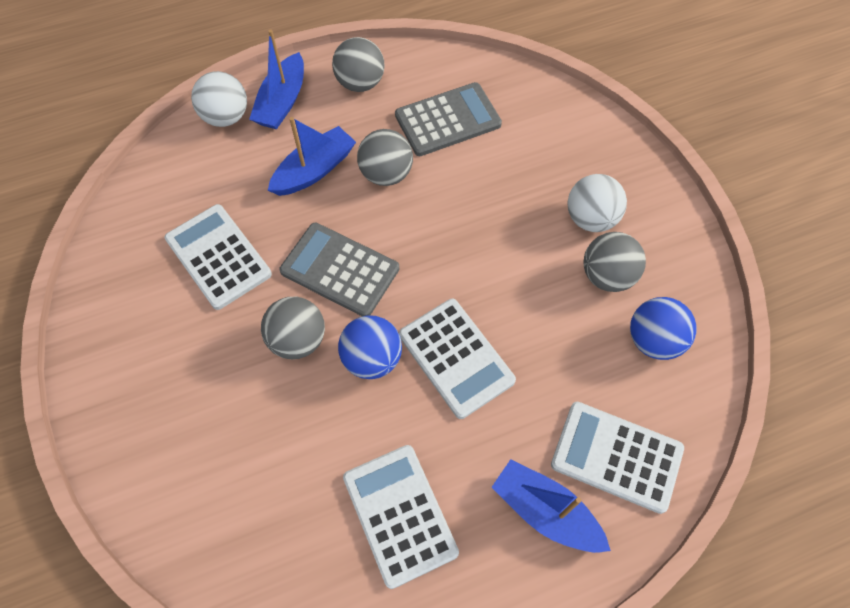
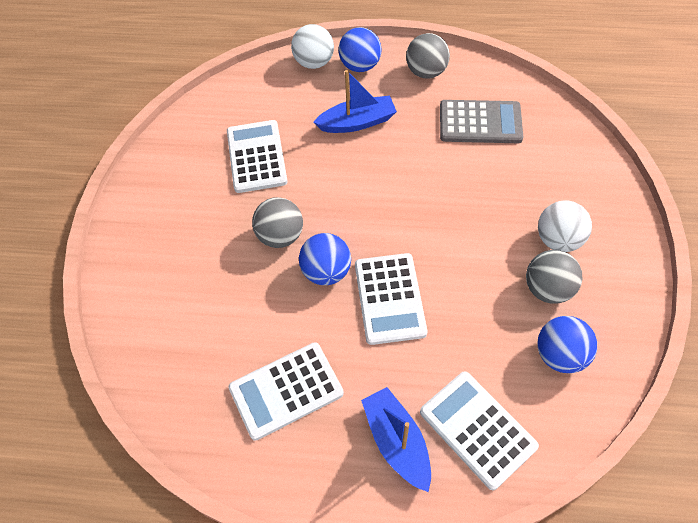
camera: 30 degrees right, 5 degrees down
blue boat [249,30,304,129] -> blue ball [339,27,381,72]
grey calculator [279,223,399,316] -> none
white calculator [343,445,459,589] -> white calculator turned 120 degrees counterclockwise [228,342,344,441]
grey ball [357,129,413,186] -> none

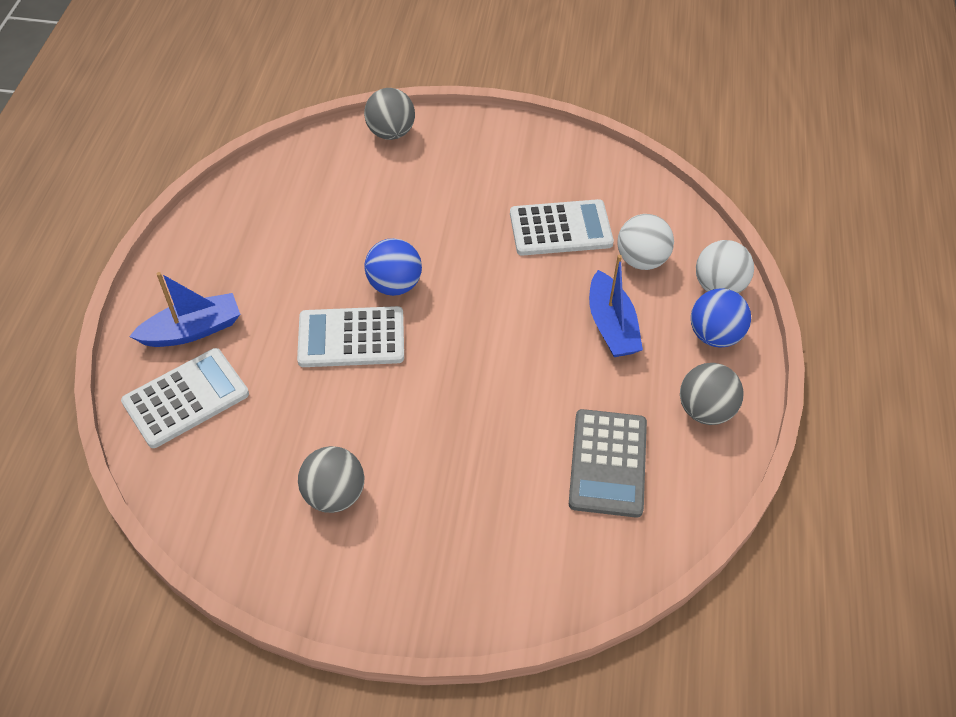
camera: 90 degrees right, 5 degrees down
white calculator [228,342,344,441] -> none
grey ball [252,197,303,248] -> grey ball moved to [364,88,415,140]
white ball [538,200,592,252] -> white ball moved to [617,214,674,270]
blue ball [538,316,597,373] -> none

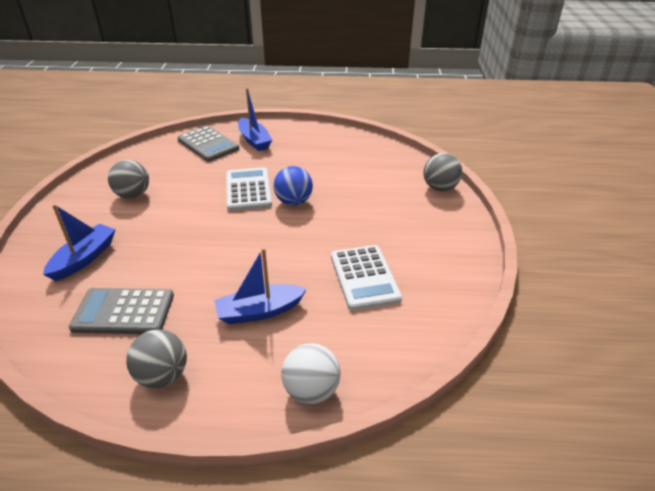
camera: 85 degrees right, 15 degrees down
white calculator [121,348,249,448] -> grey calculator [177,126,239,162]
white ball [617,214,674,270] -> none
blue ball [691,288,751,348] -> none
none -> blue boat [43,204,116,281]

